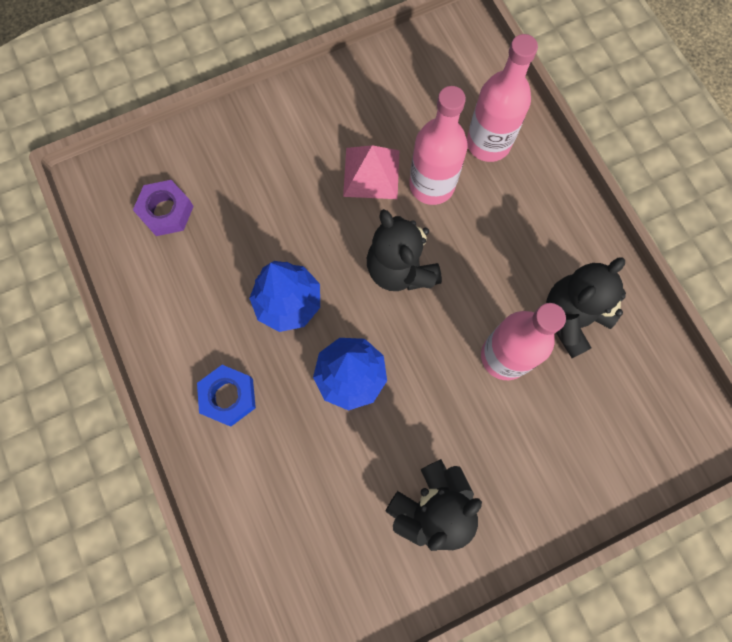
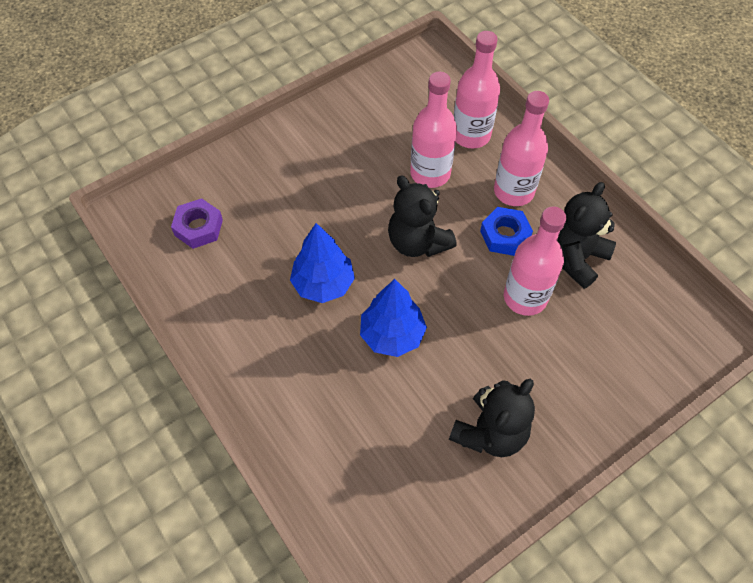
camera: 10 degrees left, 15 degrees down
blue nut [197,365,256,426] -> blue nut moved to [480,207,533,256]
pink pyramid [343,145,399,199] -> none
none -> pink bottle [494,91,549,206]

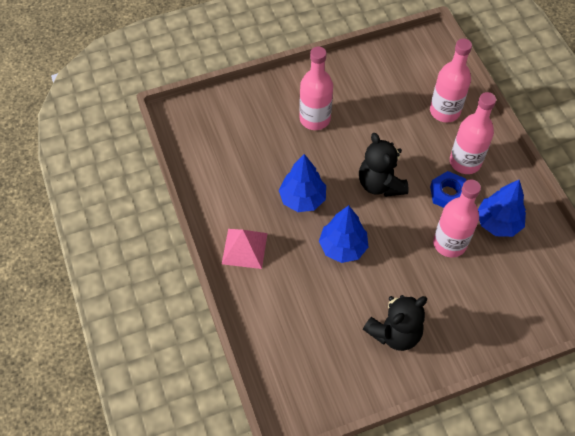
camera: 15 degrees right, 0 degrees up
purple nut [171,198,223,249] -> none
pink bottle [410,72,457,188] -> pink bottle moved to [299,47,333,130]
black teddy bear [557,182,616,289] -> blue tree [478,179,526,237]
none -> pink pyramid [222,229,268,269]

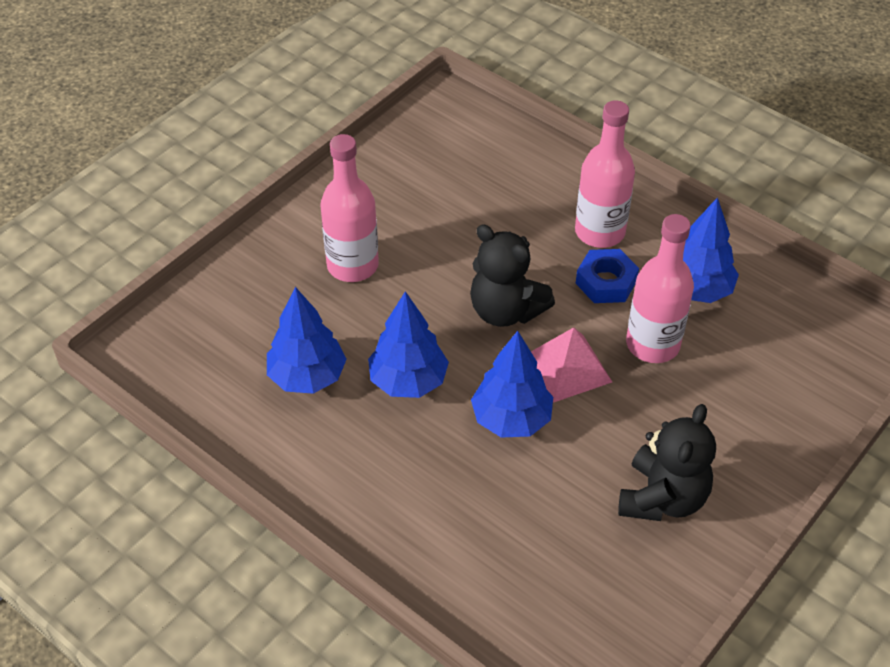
camera: 30 degrees left, 10 degrees down
pink pyramid [222,229,268,269] -> pink pyramid moved to [531,327,612,403]
pink bottle [430,38,472,123] -> none
none -> blue tree [267,287,346,394]

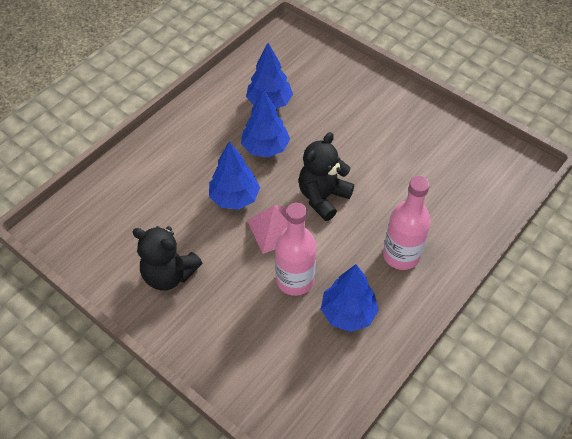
camera: 90 degrees right, 5 degrees up
pink bottle [320,134,379,282] -> none
blue nut [576,249,639,303] -> none

